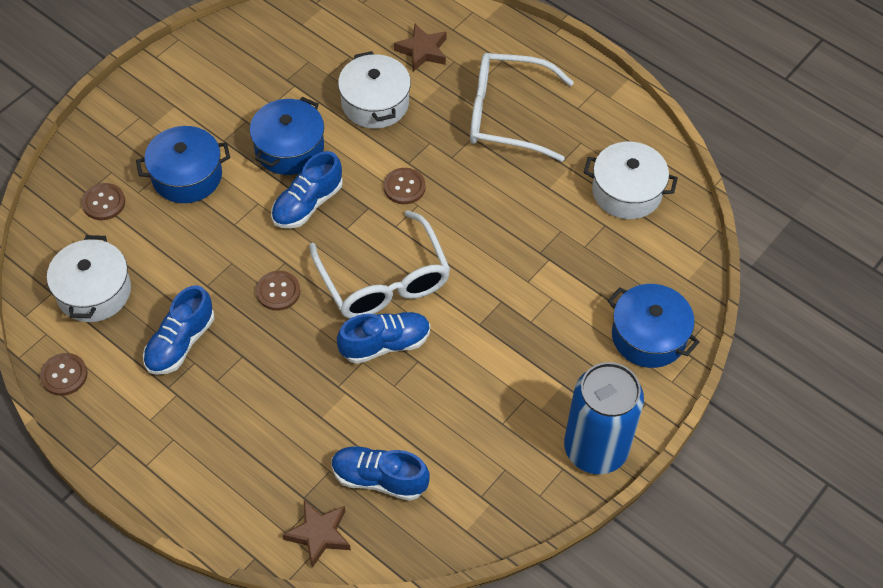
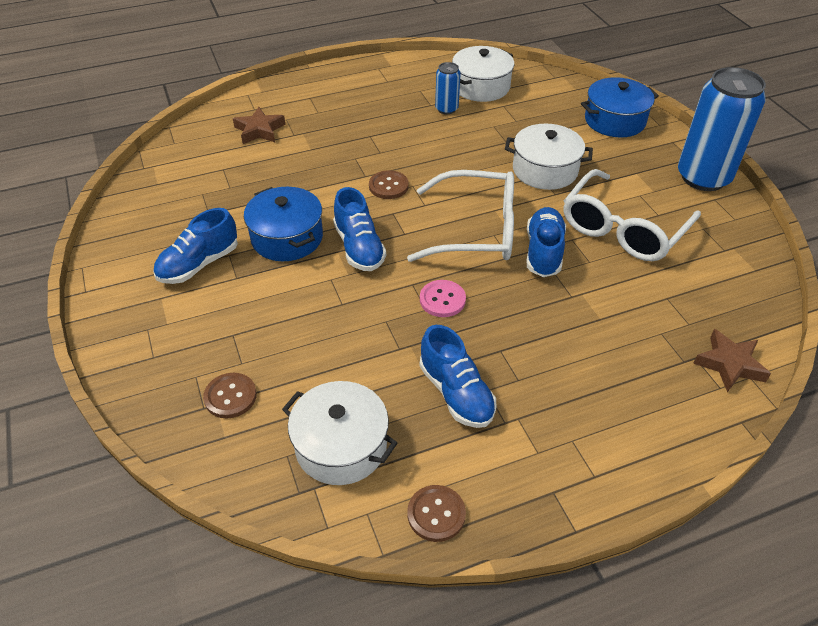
camera: 60 degrees left, 10 degrees down
blue pot [136,126,230,203] -> none
brown button [256,271,300,311] -> pink button [420,280,466,317]
blue shoe [332,446,430,501] -> blue shoe moved to [153,208,238,284]
white pot [338,51,411,129] -> white pot moved to [505,124,593,190]
white glasses [470,53,574,162] -> white glasses moved to [564,169,701,261]
none -> blue can [435,62,461,114]

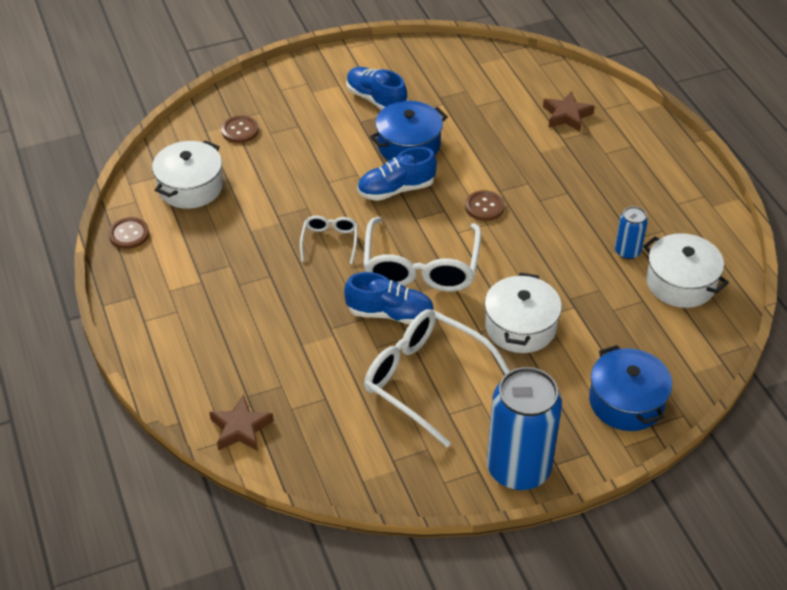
camera: 90 degrees right, 0 degrees up
pink button [420,280,466,317] -> white glasses [300,216,358,264]
blue shoe [420,325,496,428] -> none

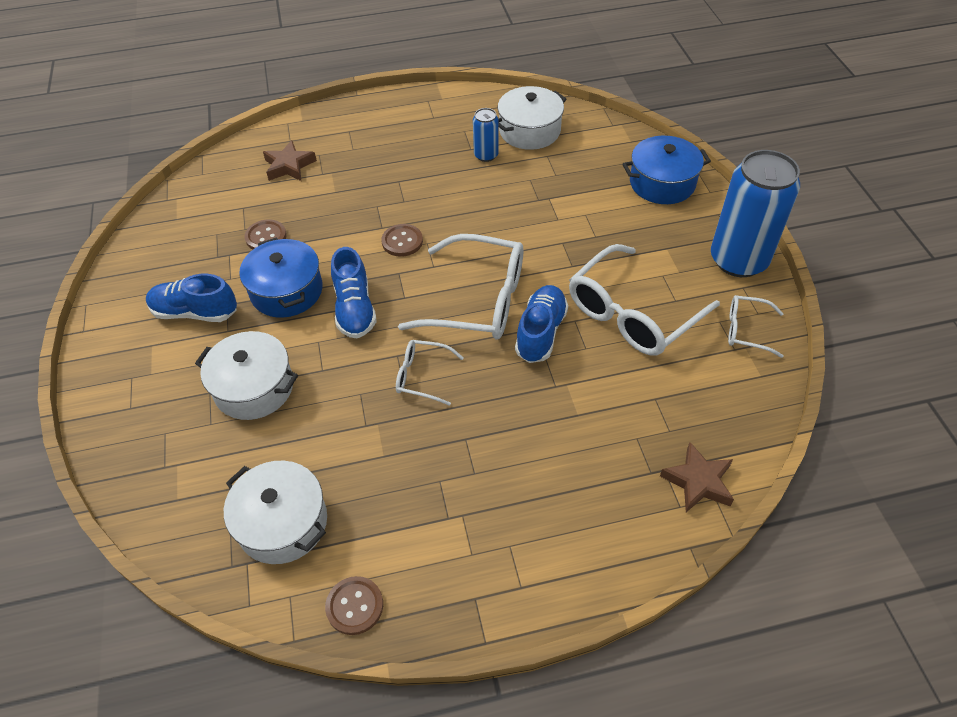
camera: 80 degrees left, 5 degrees up
brown button [221,115,259,143] -> brown button moved to [245,220,287,250]
blue shoe [346,67,407,110] -> blue shoe turned 45 degrees clockwise [146,274,237,322]
white pot [484,273,562,353] -> white pot moved to [195,331,298,420]
none -> white glasses [728,295,784,358]

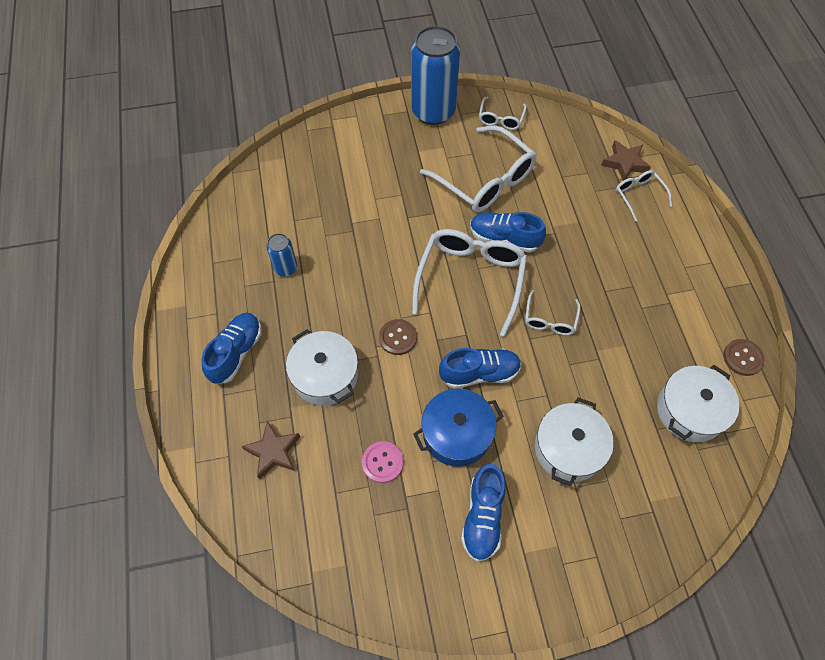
camera: 90 degrees left, 10 degrees up
brown button [245,220,287,250] -> pink button [362,441,403,483]
white pot [498,86,567,150] -> white pot moved to [286,329,358,406]
blue pot [623,136,711,204] -> none
none -> blue shoe [202,313,262,384]
none -> white glasses [616,170,672,221]

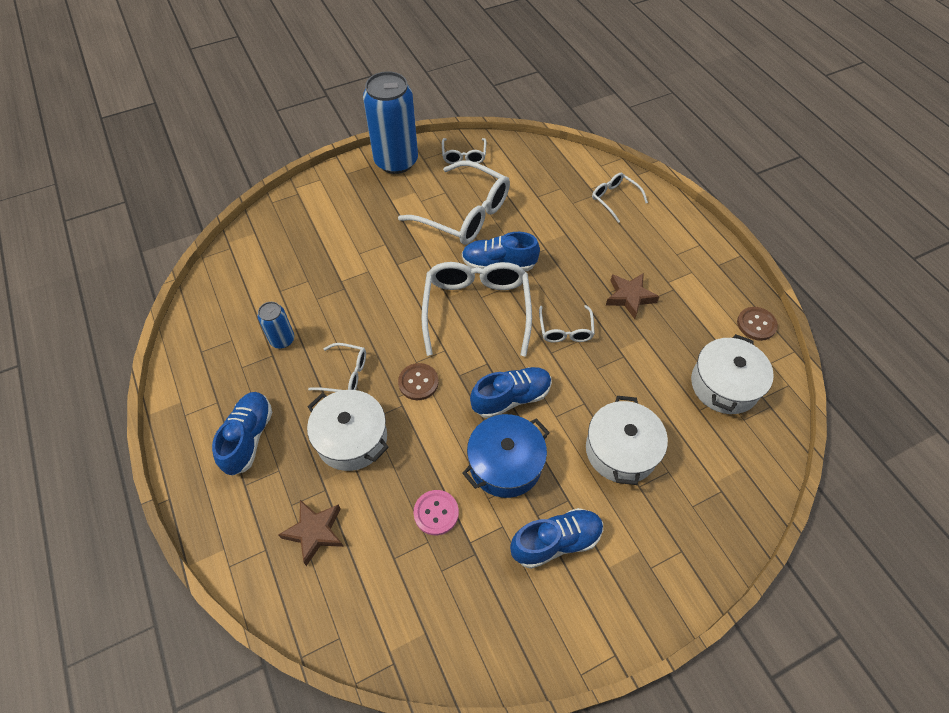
camera: 15 degrees left, 5 degrees down
blue shoe [461,464,506,562] -> blue shoe turned 105 degrees counterclockwise [510,508,603,569]
brown star [601,140,651,181] -> brown star moved to [606,273,659,319]
none -> white glasses [308,343,366,392]

